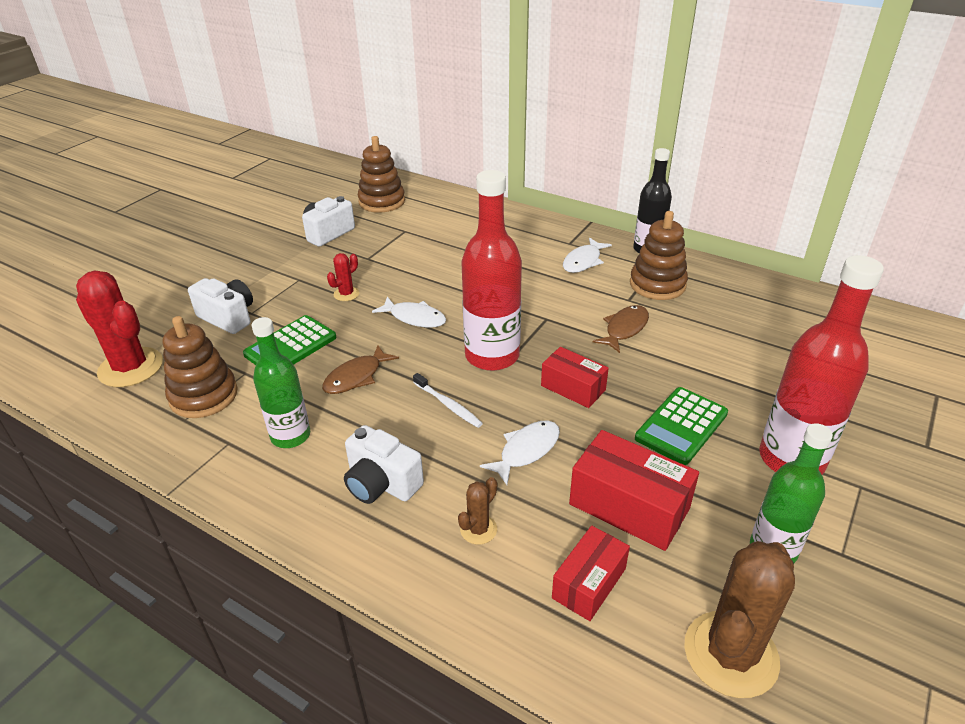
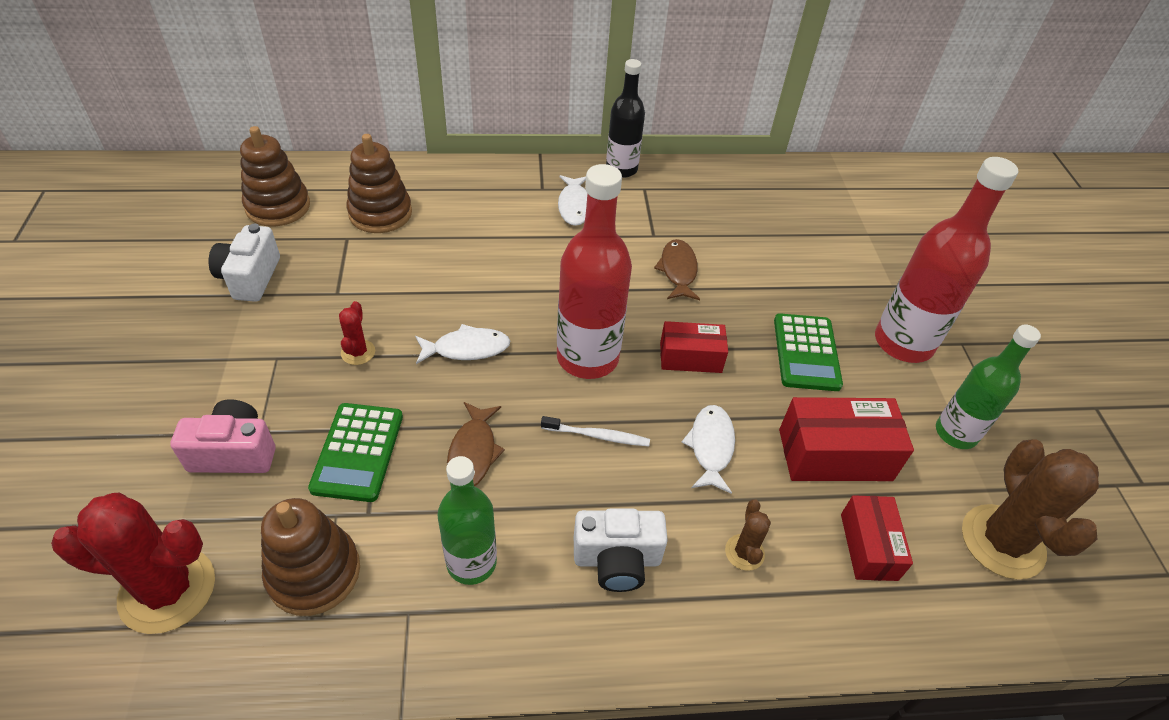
camera: 40 degrees left, 10 degrees up
white camera [188,278,253,334] -> pink camera [170,399,276,473]
brown stacking toy [630,211,688,300] -> brown stacking toy moved to [347,134,412,233]

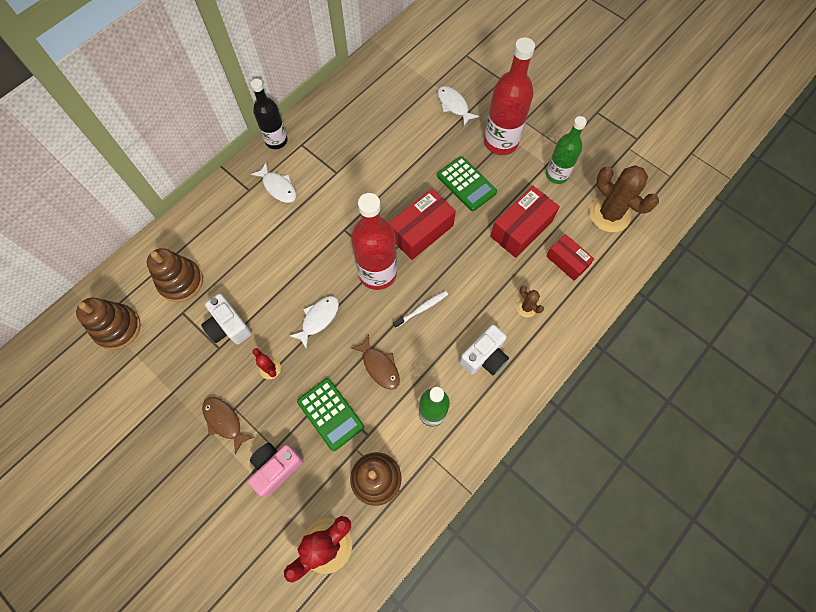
camera: 40 degrees left, 20 degrees up
white camera [209,224,280,302] -> white camera moved to [201,294,252,345]
brown fish [654,239,700,300] -> brown fish moved to [202,397,254,454]
red box [660,321,728,373] -> red box [389,189,456,260], size x1.56
white fish [682,405,735,494] -> white fish moved to [438,86,479,126]

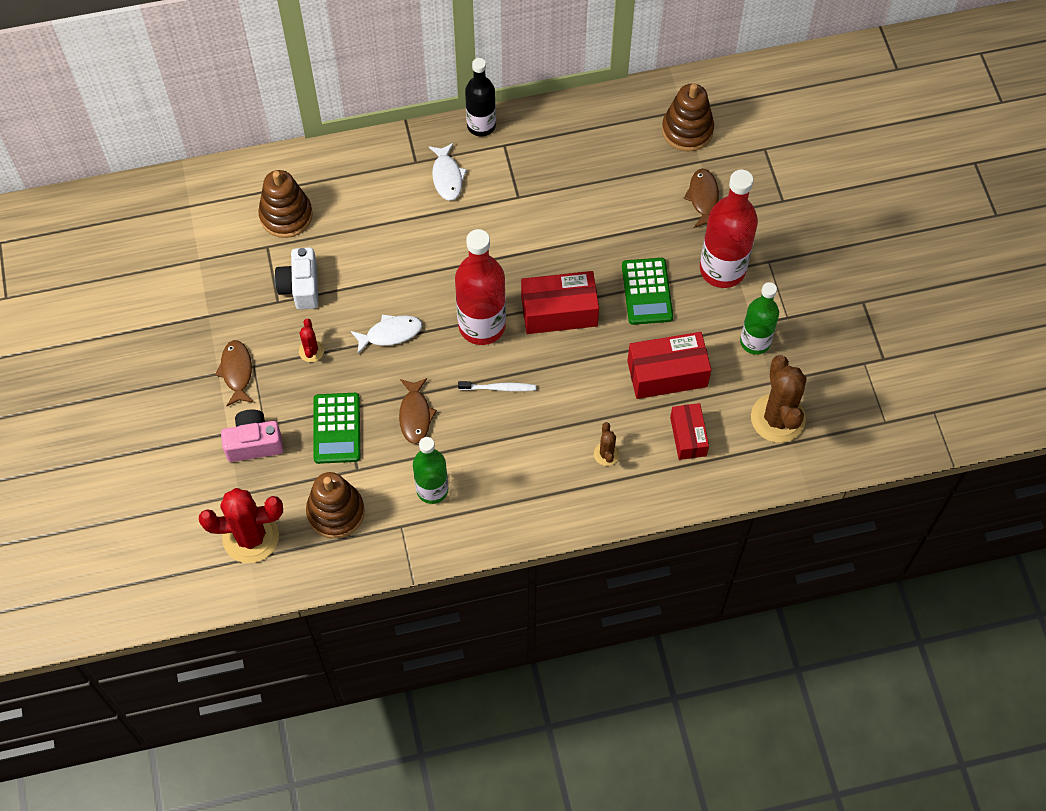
camera: 35 degrees right, 5 degrees down
brown stacking toy [76,297,141,350] -> brown stacking toy moved to [662,83,714,152]
white fish [438,86,479,126] -> brown fish [683,169,719,228]
white camera [460,325,509,375] -> none

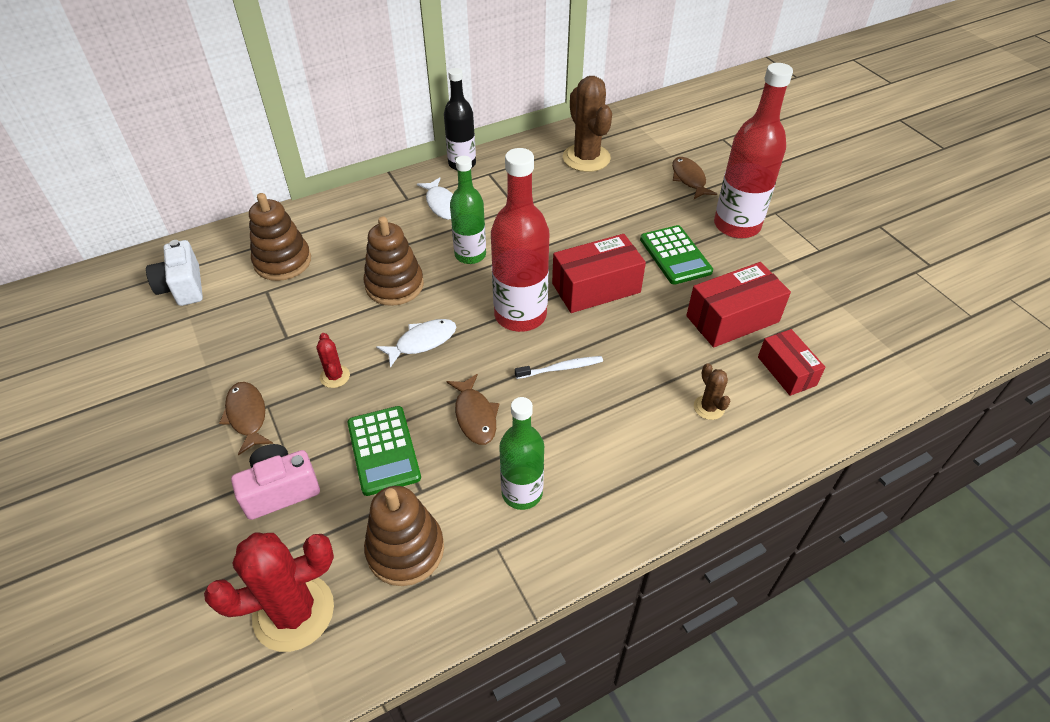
camera: 15 degrees left, 15 degrees down
white camera [275,247,318,310] -> white camera moved to [146,240,203,306]
brown stacking toy [662,83,714,152] -> brown stacking toy moved to [363,216,424,306]
green bottle [740,282,779,355] -> green bottle moved to [450,156,486,264]
brown cactus [751,355,807,443] -> brown cactus moved to [563,76,612,172]

